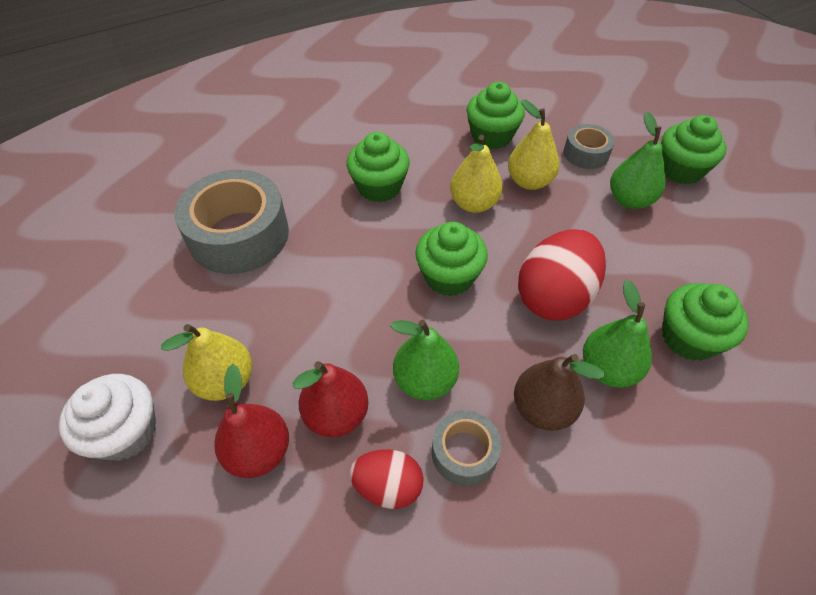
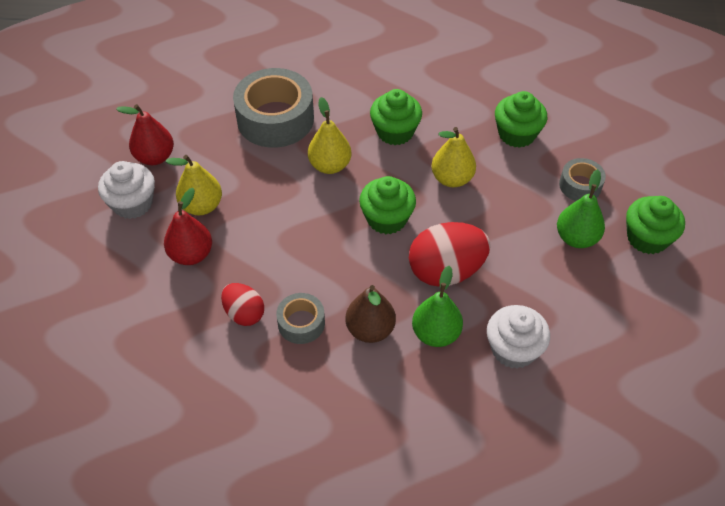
camera: 35 degrees right, 0 degrees up
red pear [292,361,368,437] -> red pear moved to [116,104,174,165]
green pear [390,320,459,400] -> none
yellow pear [508,99,559,190] -> yellow pear moved to [308,97,352,174]
green cupcake [662,283,749,361] -> white cupcake [487,305,550,369]

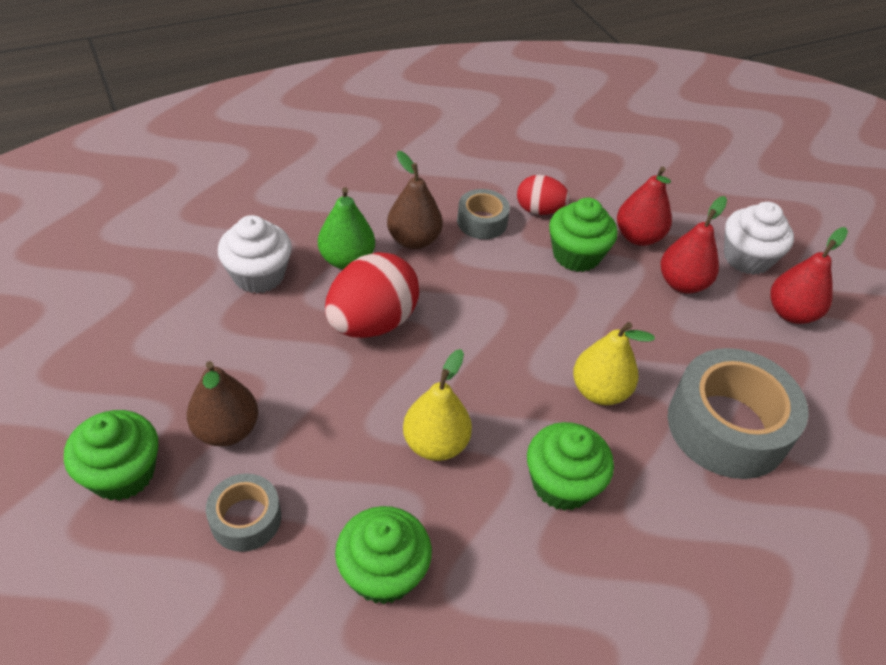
camera: 145 degrees right, 5 degrees down
yellow pear [165,155,222,215] -> red pear [660,196,727,294]
green cupcake [359,176,416,234] -> green cupcake moved to [549,198,618,272]
green pear [557,169,605,248] -> brown pear [187,361,258,447]

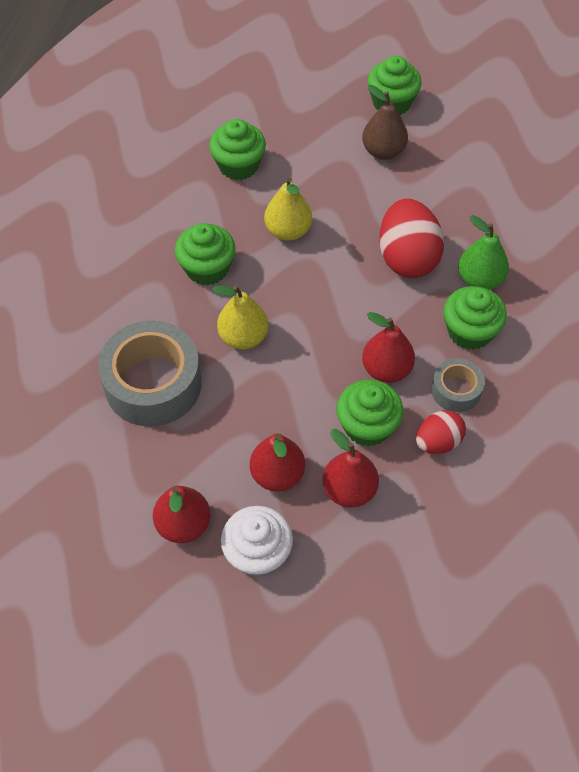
camera: 135 degrees right, 10 degrees up
grey tape [206,474,281,552] -> none
white cupcake [218,215,292,293] -> none
brown pear [387,151,443,249] -> green cupcake [444,286,507,350]
none -> red pear [362,312,415,383]

